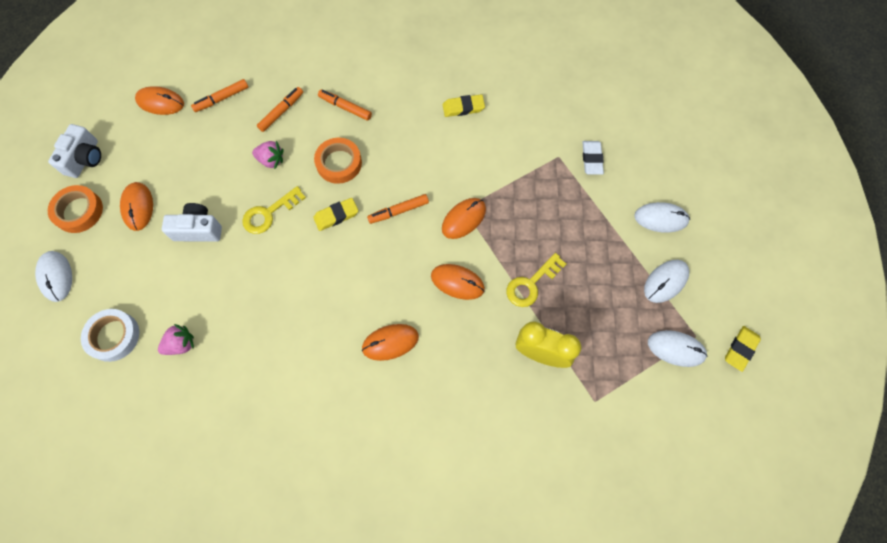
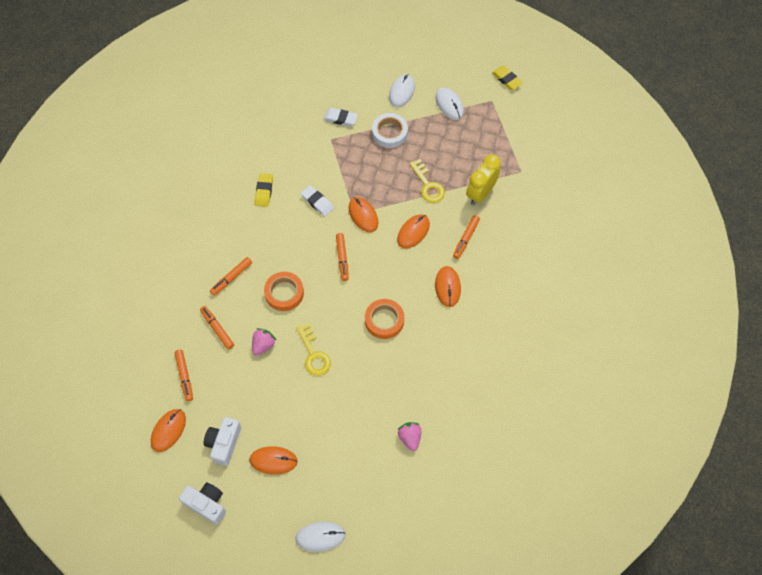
camera: 75 degrees left, 5 degrees down
orange tape [48,185,103,233] -> orange tape moved to [365,299,404,339]
white tape [81,309,139,362] -> white tape moved to [372,113,408,148]
white camera [162,203,222,242] -> white camera moved to [204,417,241,466]
yellow eraser [313,198,358,231] -> none
white mouse [648,330,708,367] -> none
none -> white eraser [301,185,334,216]
none -> orange marker [453,215,480,259]

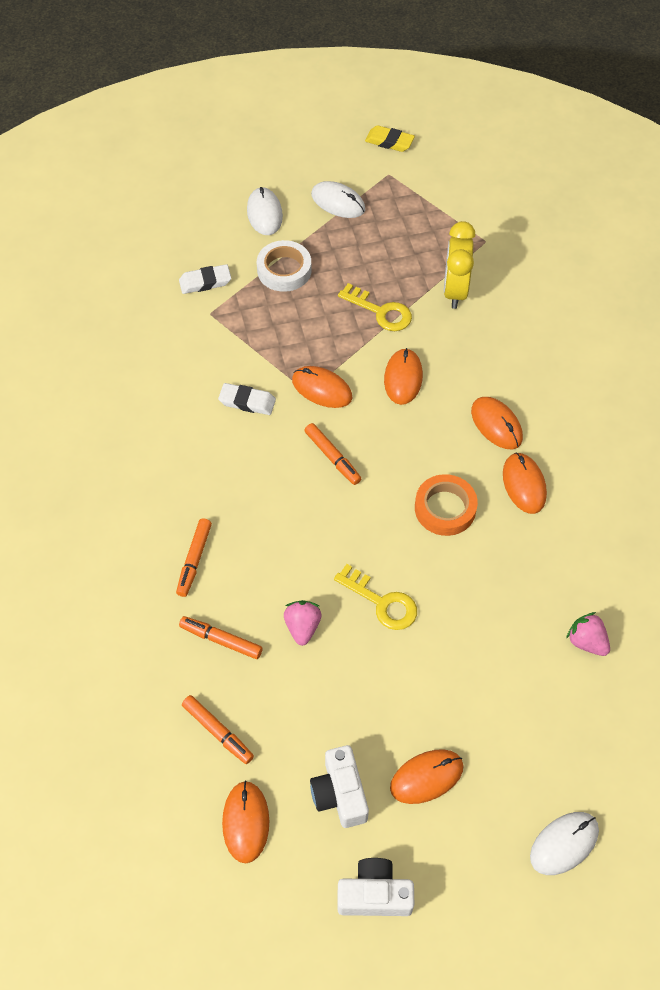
camera: 30 degrees left, 5 degrees down
yellow eraser [255,173,273,207] -> none
orange tape [264,272,304,311] -> none
orange marker [453,215,480,259] -> none
none -> orange mouse [503,452,547,514]

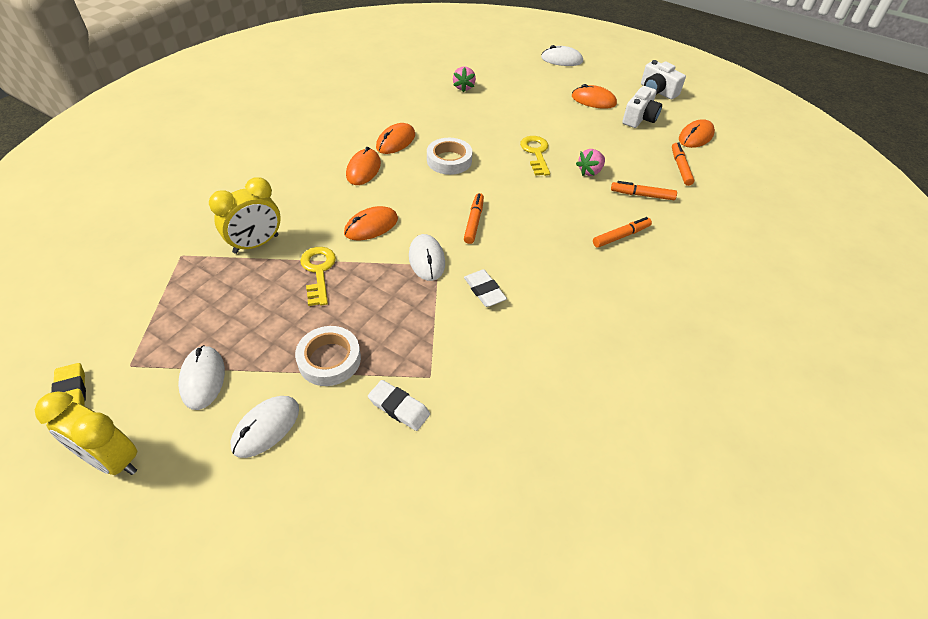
camera: 135 degrees left, 10 degrees down
orange marker [179,616,263,659] -> orange marker turned 120 degrees clockwise [611,181,677,200]
orange mouse [292,366,352,408] -> white mouse [409,234,445,281]
orange tape [415,474,478,536] -> white tape [427,138,472,175]
none -> yellow clock [35,391,137,475]

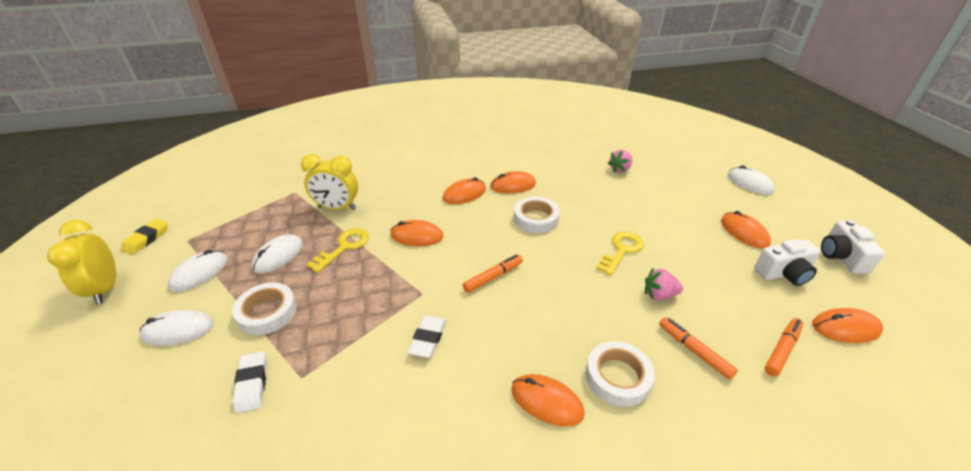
camera: 45 degrees right, 10 degrees down
white mouse [409,234,445,281] -> white mouse moved to [251,235,303,273]
orange marker [593,217,652,248] -> white tape [586,341,655,407]
none -> orange mouse [511,374,585,427]

